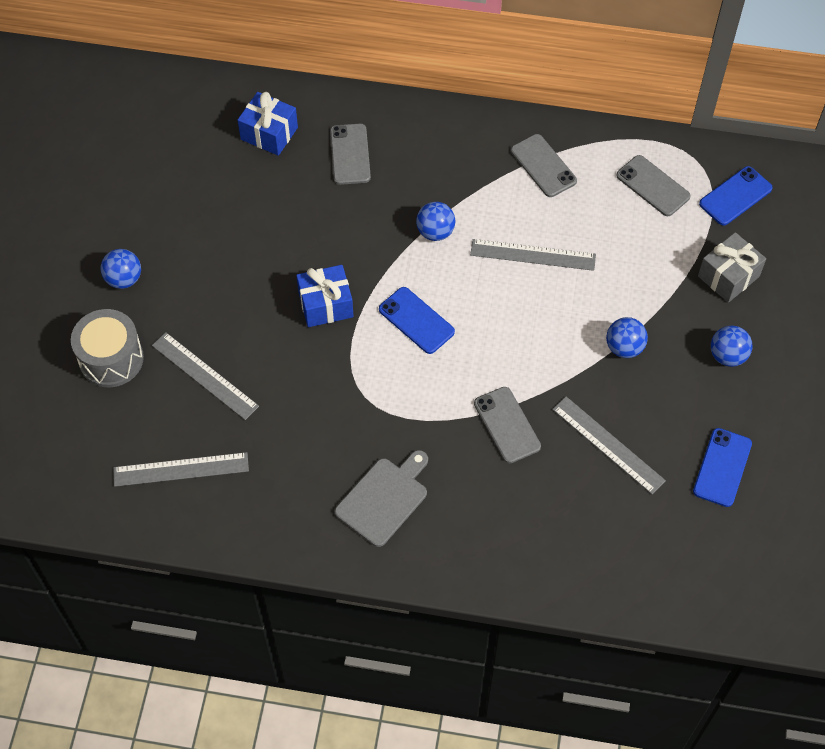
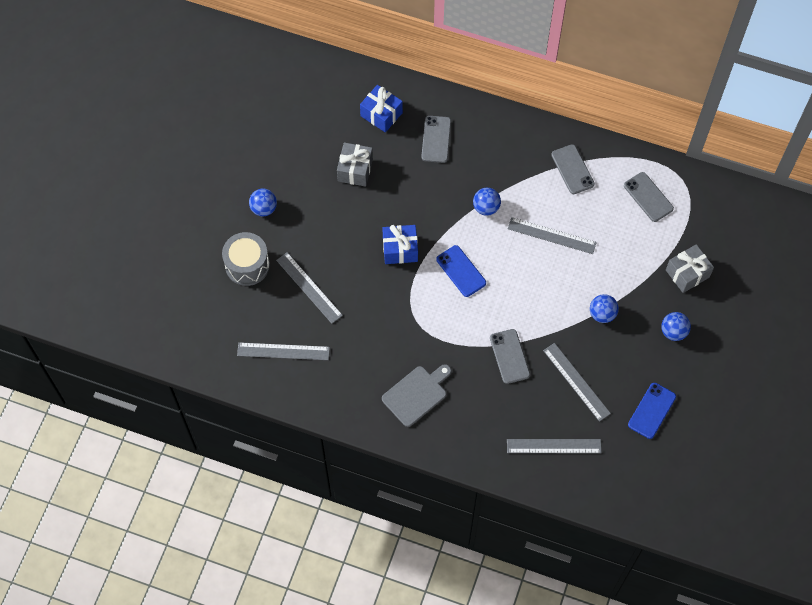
camera: 10 degrees right, 5 degrees up
blue phone [699,166,773,226] -> none
none -> grey gift [337,143,373,187]
none -> grey ruler [507,439,602,453]

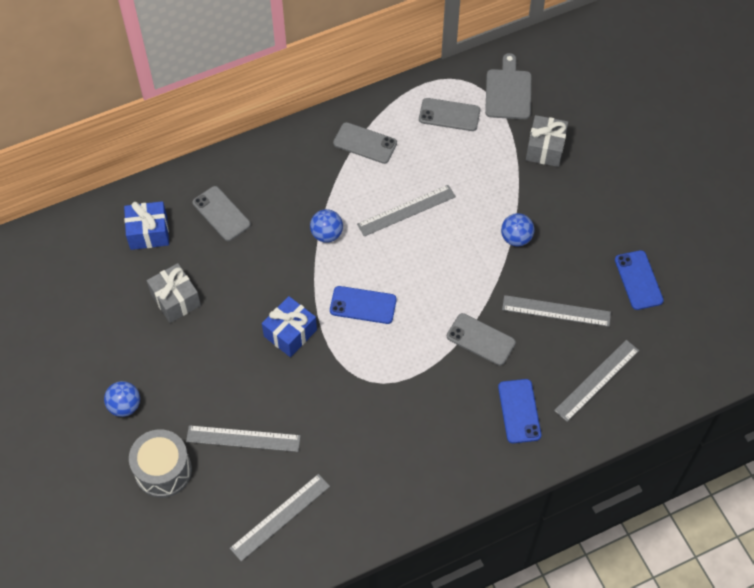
camera: 45 degrees left, 5 degrees down
grey cutting board [382,364,451,427] -> grey cutting board moved to [485,53,531,119]
blue ball [661,312,691,341] -> none
none -> blue phone [498,379,541,443]

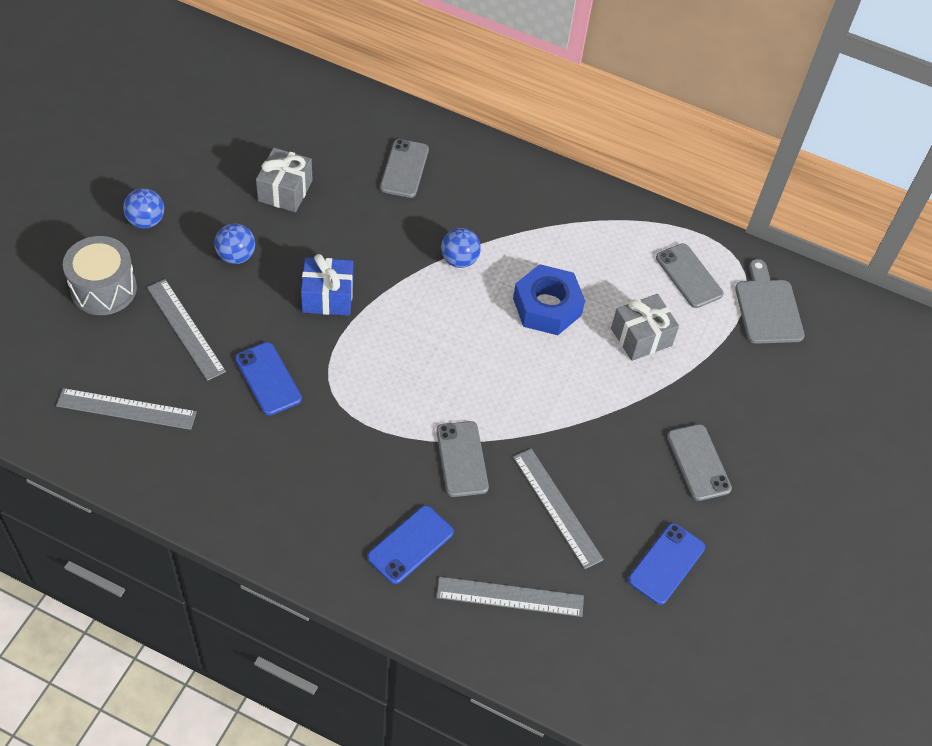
camera: 45 degrees right, 5 degrees down
blue gift [124,201,169,250] -> none
blue phone [330,286,397,324] -> blue phone moved to [235,342,302,416]
grey phone [333,122,397,164] -> grey phone moved to [667,424,732,501]
grey ruler [357,185,456,237] -> blue nut [513,264,585,335]
grey cutting board [485,53,531,119] -> grey cutting board turned 60 degrees counterclockwise [735,259,805,344]
blue ball [501,213,534,246] -> blue ball moved to [214,223,255,264]
grey gift [526,115,568,167] -> grey gift moved to [611,294,679,361]

